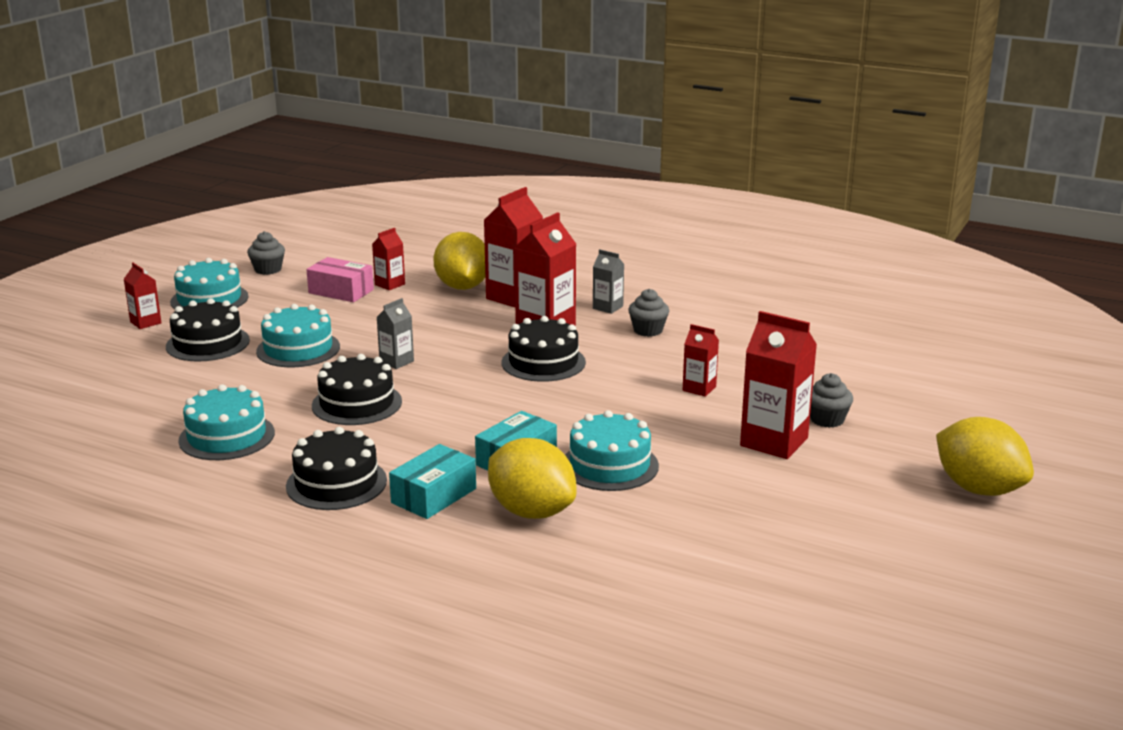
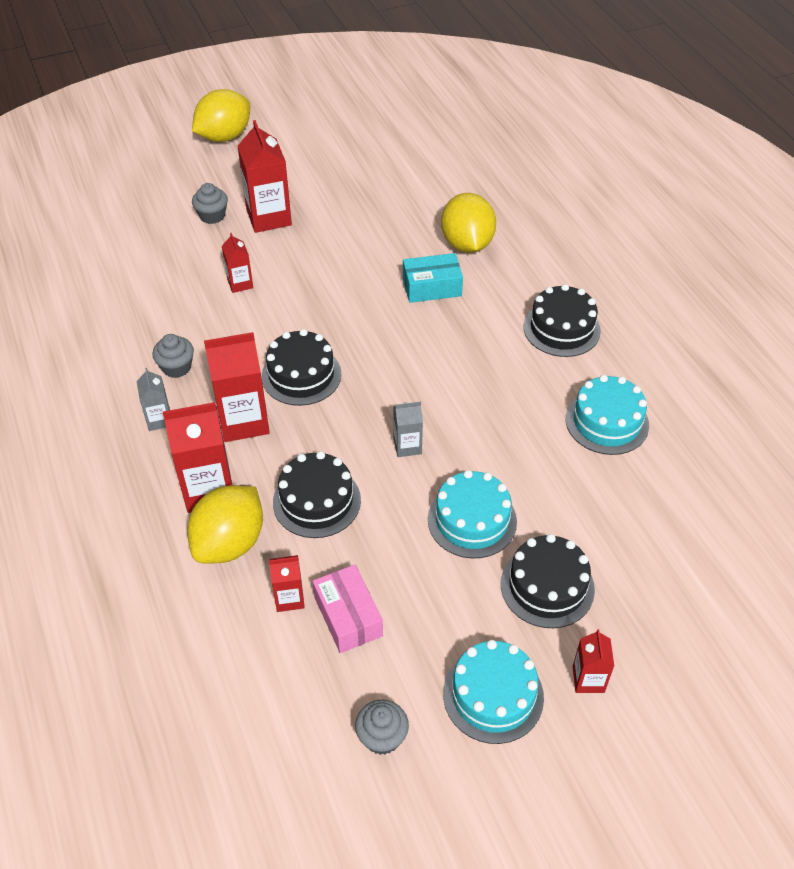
camera: 140 degrees left, 25 degrees up
black cake [312,354,402,425] -> black cake moved to [273,451,361,538]
turquoise box [389,444,476,519] -> none
turquoise cake [565,410,659,491] -> none
yellow lemon [936,417,1034,496] -> yellow lemon turned 45 degrees clockwise [192,89,250,142]

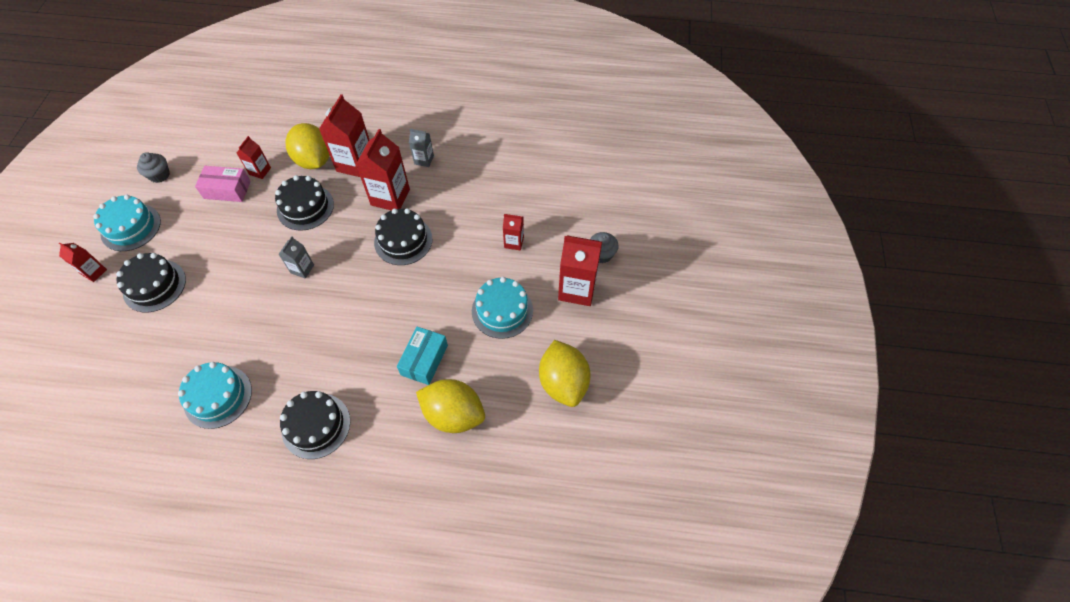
camera: 120 degrees right, 10 degrees up
grey cupcake [152,334,194,378] -> none
yellow lemon [192,89,250,142] -> yellow lemon moved to [539,340,591,407]
turquoise cake [428,470,517,558] -> turquoise cake moved to [472,277,533,339]

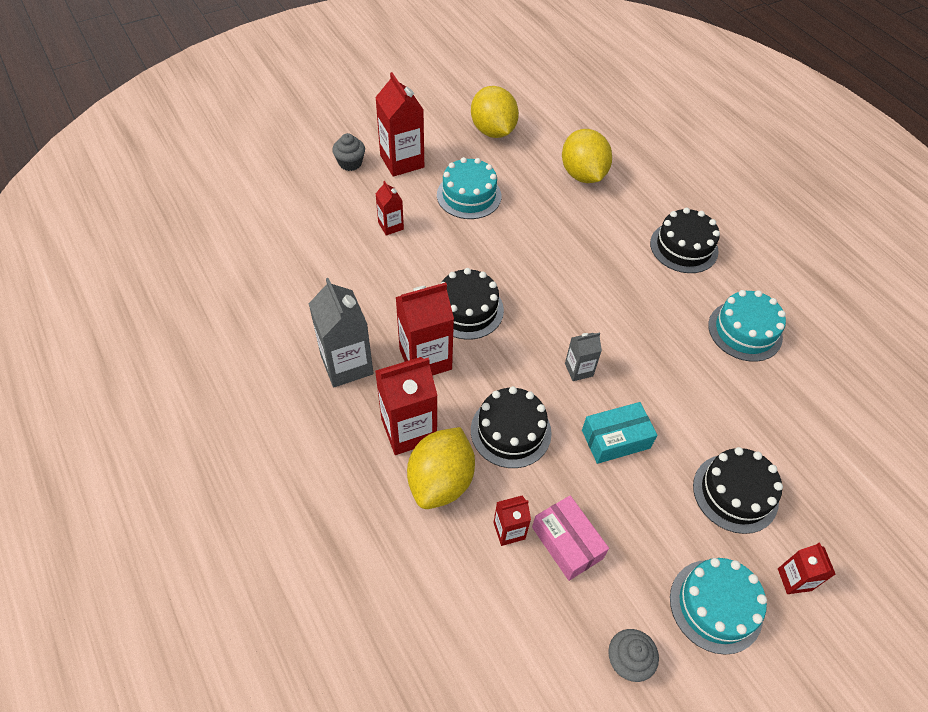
camera: 130 degrees left, 5 degrees down
turquoise box [397,327,448,385] -> turquoise box moved to [582,402,657,464]
grey carton [409,129,434,167] -> grey carton [309,278,374,387], size x1.87
yellow lemon [539,340,591,407] -> yellow lemon turned 60 degrees counterclockwise [471,86,519,138]

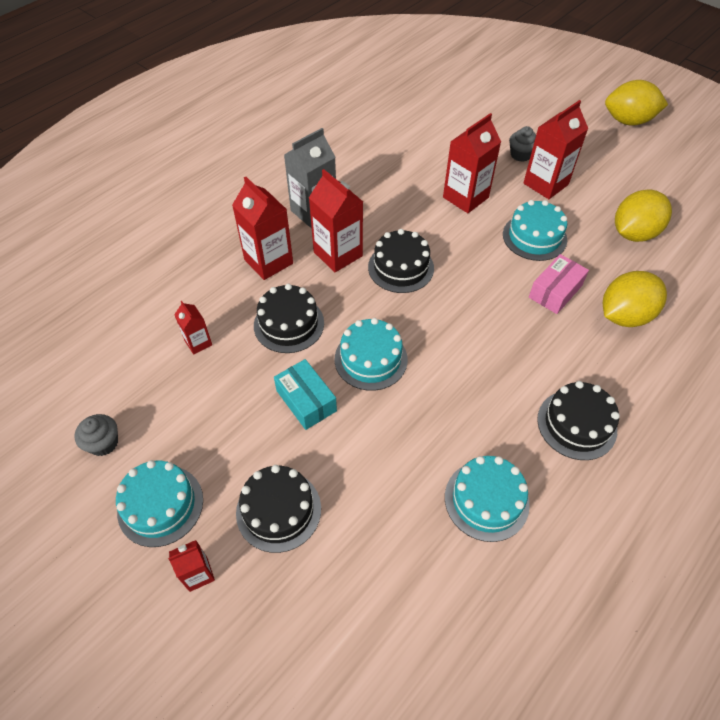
camera: 75 degrees right, 0 degrees up
red carton [376,181,404,236] -> red carton [443,113,501,213], size x1.87
yellow lemon [407,427,475,509] -> yellow lemon moved to [605,80,668,126]
pink box [532,495,609,581] -> pink box moved to [529,254,589,314]
grey carton [565,333,602,381] -> turquoise cake [335,318,408,391]

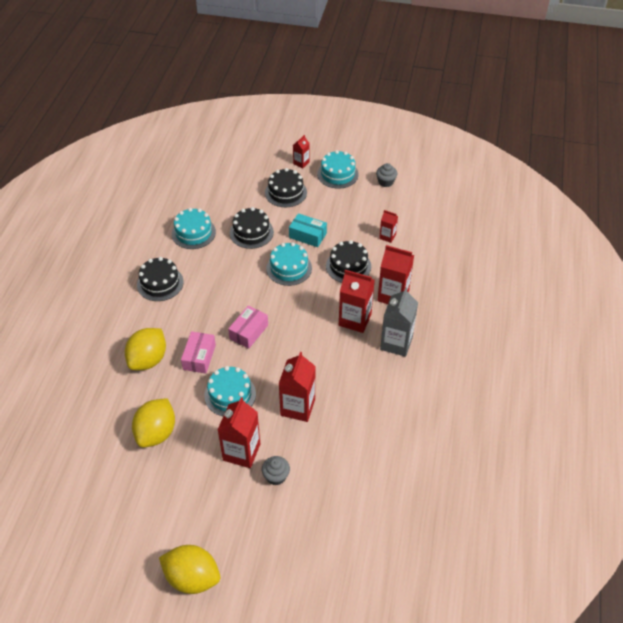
camera: 150 degrees right, 5 degrees down
black cake [368,229,434,293] -> black cake moved to [230,207,274,249]
yellow lemon [605,80,668,126] -> yellow lemon turned 45 degrees clockwise [159,545,220,594]
none -> pink box [228,305,268,349]

